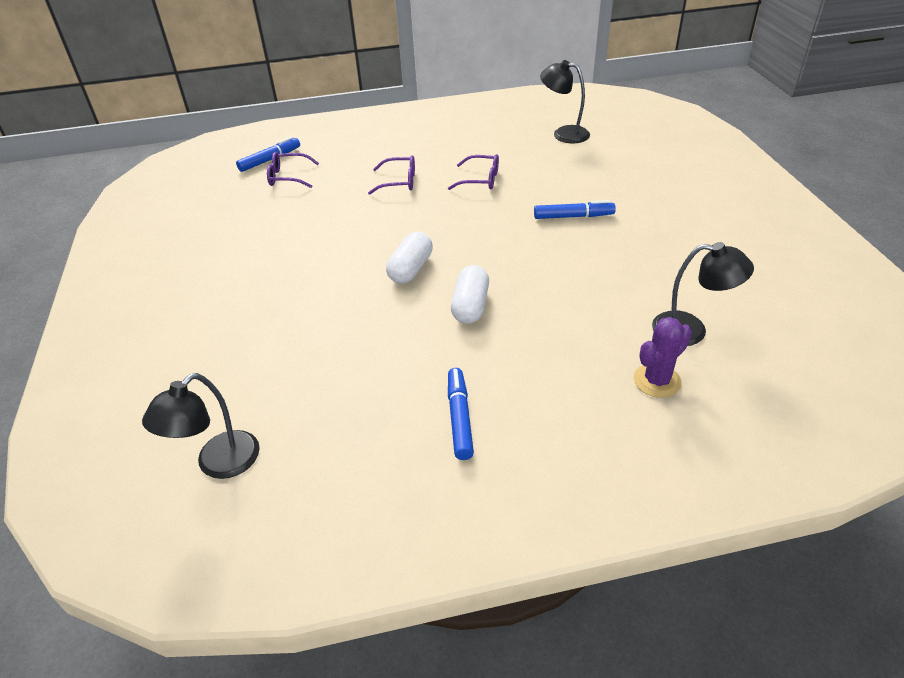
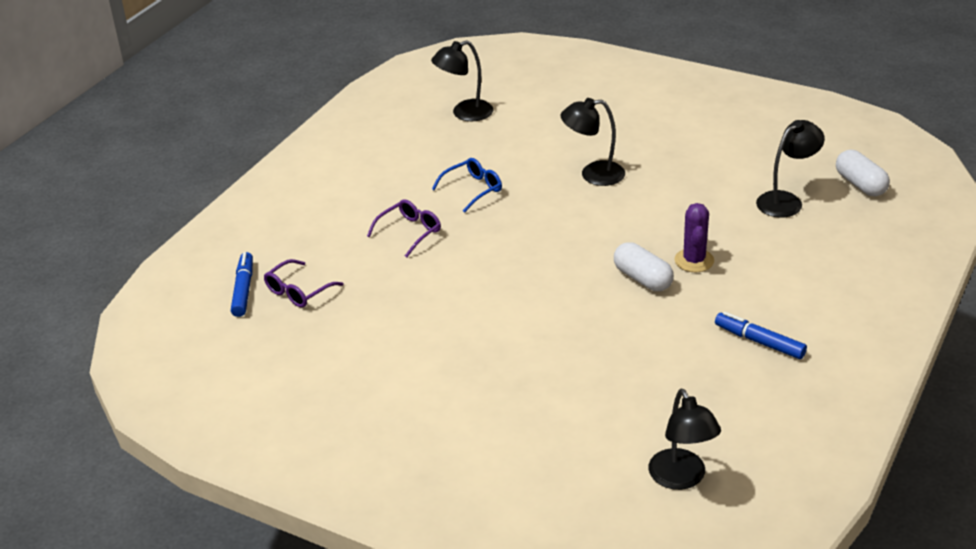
camera: 50 degrees left, 5 degrees down
white capsule [386,232,433,284] -> white capsule moved to [836,150,890,196]
purple glasses [448,154,499,190] -> blue glasses [432,158,502,213]
blue marker [534,200,616,219] -> black lamp [561,98,625,186]
purple cactus [634,317,692,398] -> purple cactus moved to [674,203,714,272]

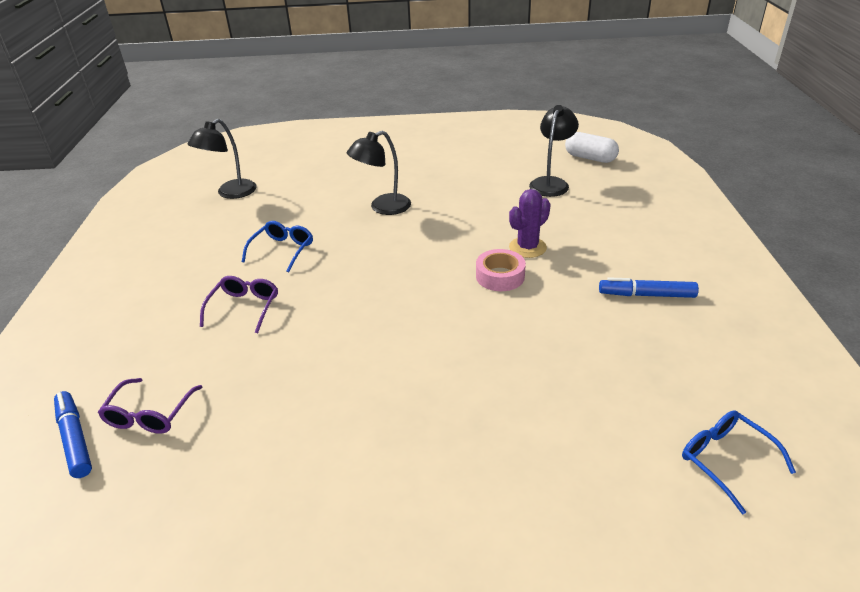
camera: 30 degrees left, 0 degrees up
white capsule [614,242,674,291] -> pink tape [476,249,526,291]
black lamp [649,389,721,490] -> blue glasses [682,410,796,514]
purple cactus [674,203,714,272] -> purple cactus turned 75 degrees clockwise [509,189,551,258]

